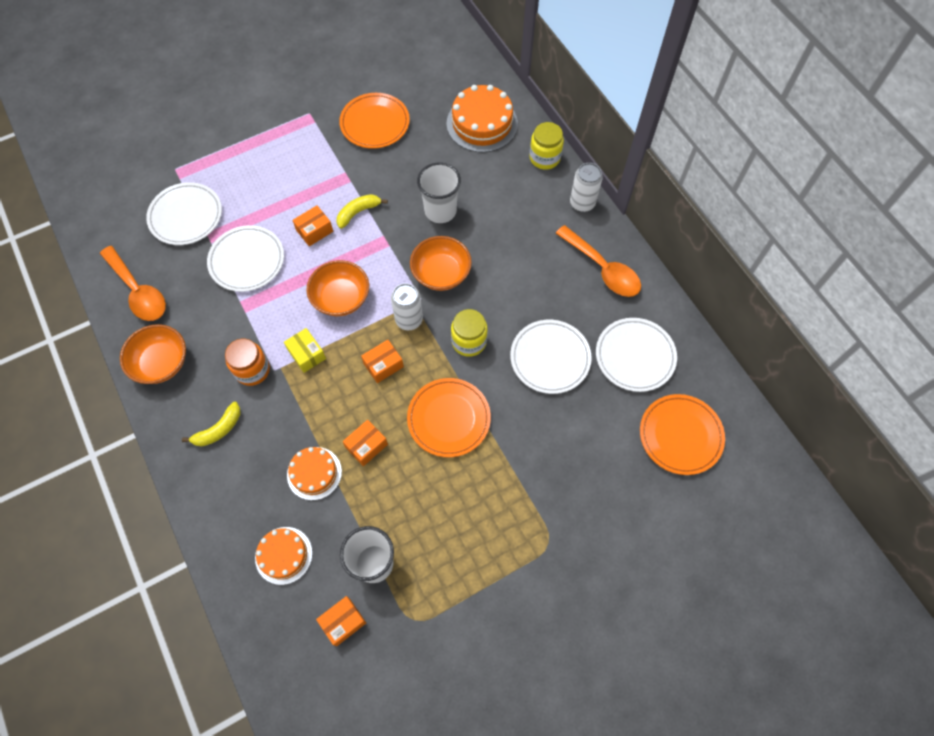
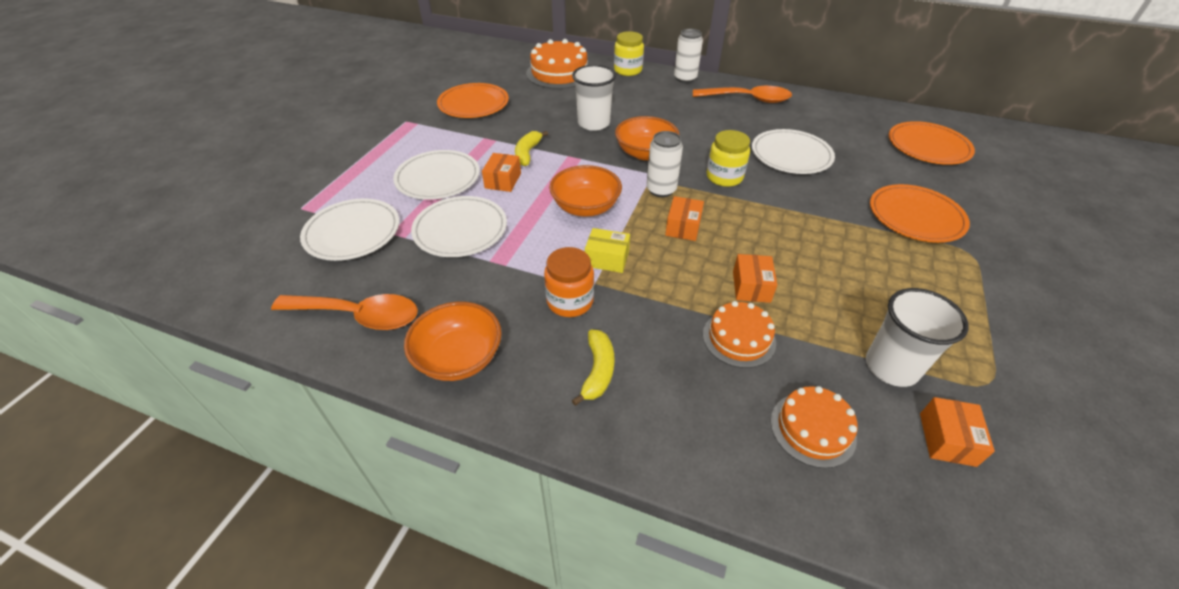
camera: 40 degrees left, 20 degrees down
orange plate [407,378,491,457] -> orange plate moved to [870,184,970,243]
white plate [596,318,677,392] -> white plate moved to [393,150,480,200]

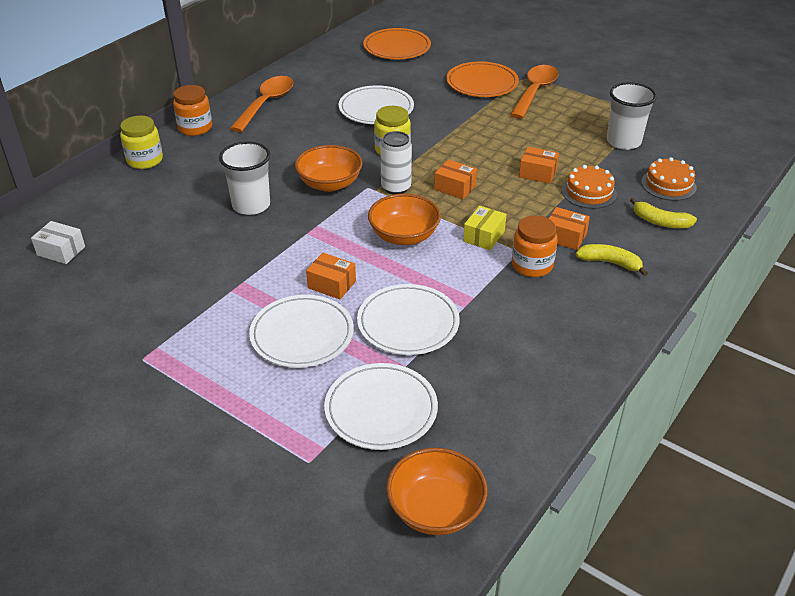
camera: 75 degrees left, 5 degrees down
orange spoon [271,294,418,330] -> orange spoon moved to [510,65,559,119]
orange bowl [404,302,502,381] -> orange bowl moved to [386,448,488,535]
orange plate [437,83,509,118] -> none
yellow banana [515,131,548,166] -> yellow banana moved to [630,198,697,229]
orange cake [526,39,588,89] -> none
white can [674,29,703,83] -> orange jar [173,85,212,136]
orange box [920,397,995,467] -> orange box moved to [549,207,590,250]
none -> white box [31,221,85,264]

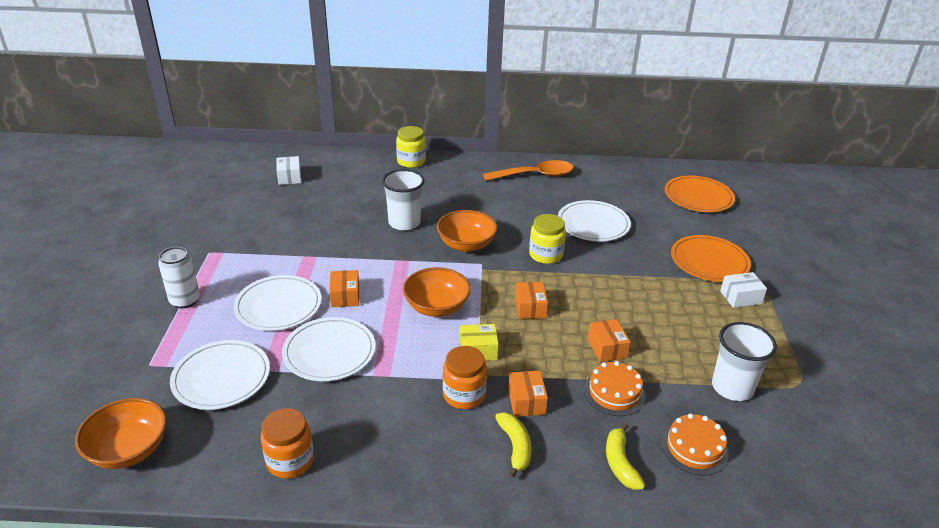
camera: 55 degrees right, 5 degrees down
orange jar [173,85,212,136] -> orange jar moved to [261,408,314,478]
white can [380,131,412,194] -> white can moved to [158,247,200,308]
orange spoon [510,65,559,119] -> white box [720,272,767,308]

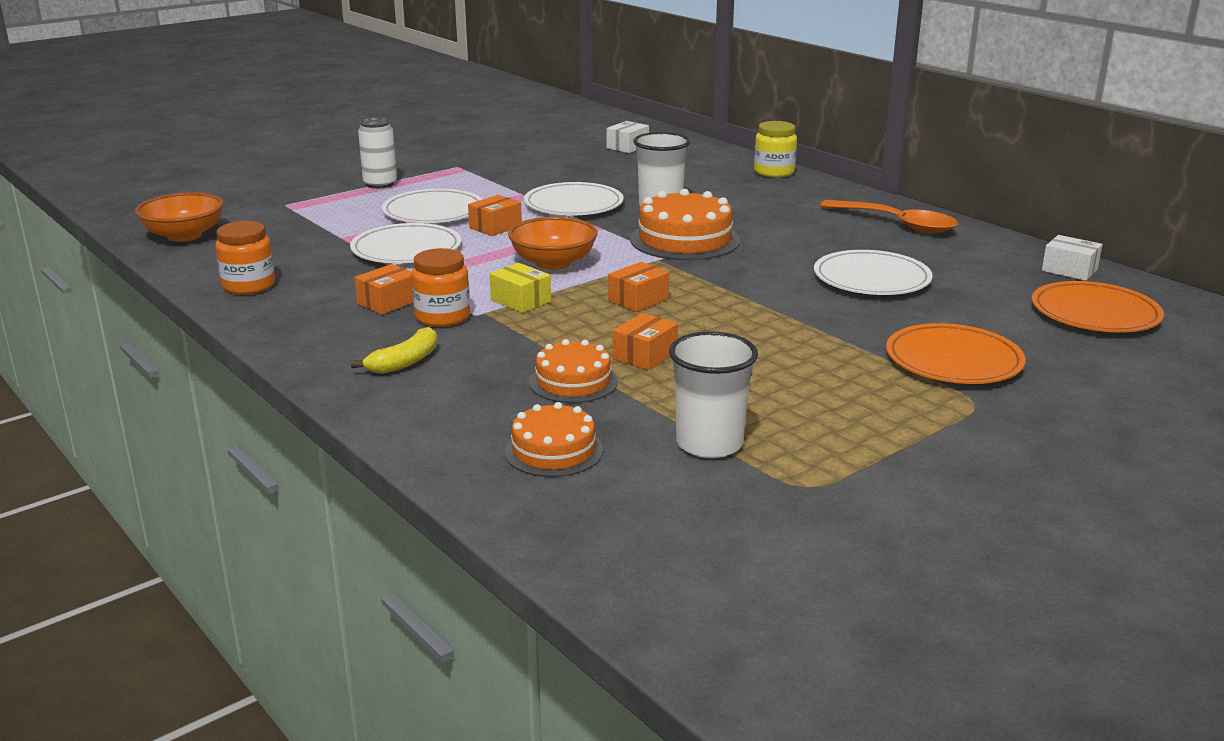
camera: 50 degrees right, 10 degrees down
white plate [170,340,270,410] -> white plate moved to [524,182,624,215]
orange bowl [437,210,498,252] -> orange cake [630,189,740,260]
orange box [508,371,548,417] -> orange box moved to [354,264,413,315]
yellow jar [529,214,566,264] -> none
yellow banana [606,423,645,490] -> none
white box [720,272,767,308] -> white box moved to [1042,235,1103,281]

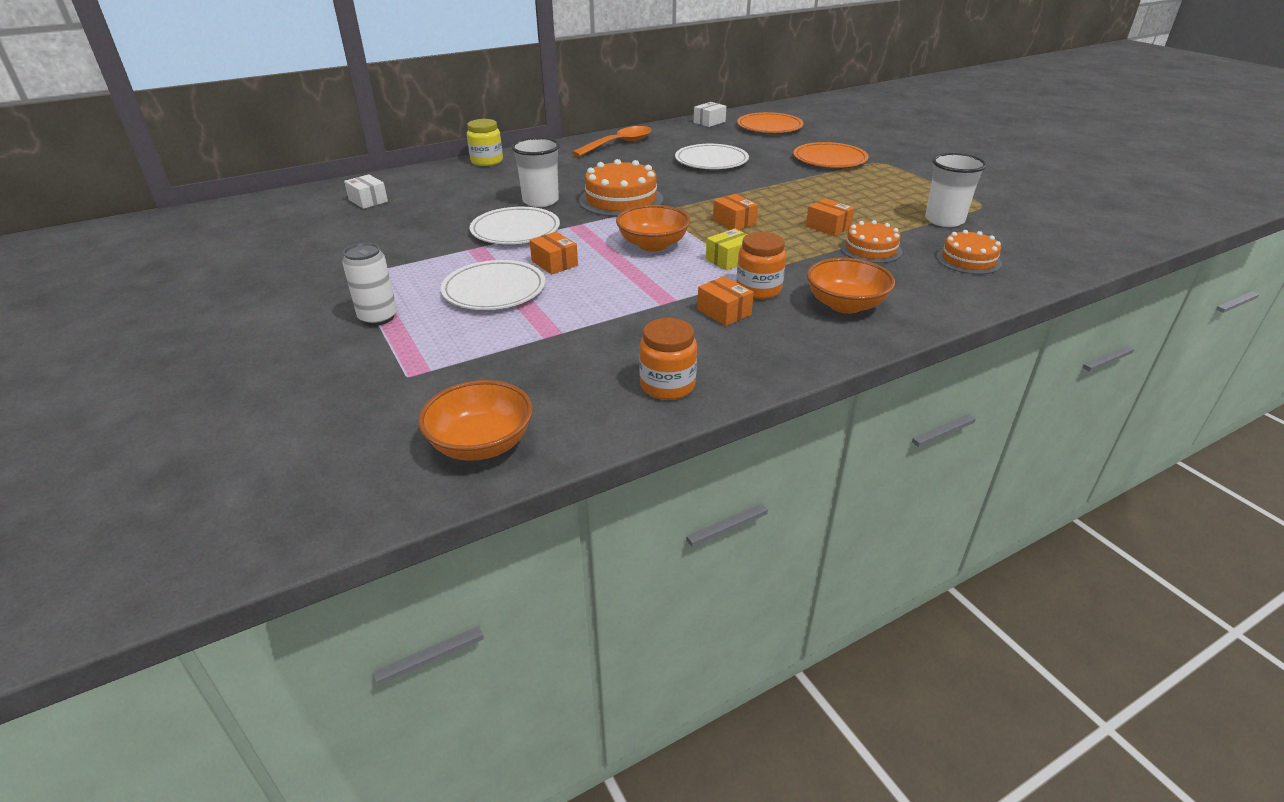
camera: 80 degrees left, 10 degrees up
white plate [350,223,461,263] -> none
yellow banana [351,327,437,374] -> orange bowl [807,258,895,314]

